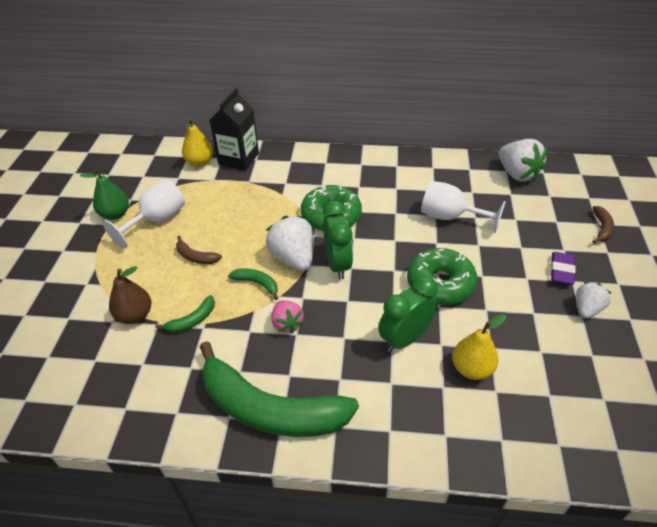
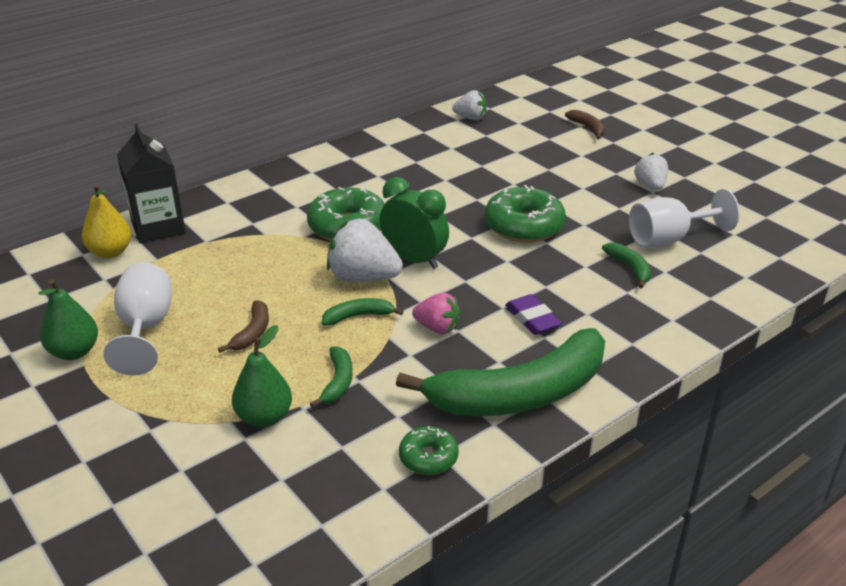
camera: 45 degrees left, 10 degrees down
brown pear [109,266,151,324] -> green pear [232,325,292,427]
brown banana [176,236,222,264] -> brown banana turned 60 degrees counterclockwise [218,300,269,353]
green clock [378,276,438,352] -> none
white goblet [421,181,506,233] -> white goblet moved to [629,189,740,247]
yellow pear [452,314,506,380] -> green banana [602,243,651,288]
white strawberry [499,139,547,182] -> white strawberry [452,90,487,120], size x0.60
purple eraser [551,252,575,285] -> purple eraser moved to [505,294,562,335]
none -> green donut [399,426,459,475]

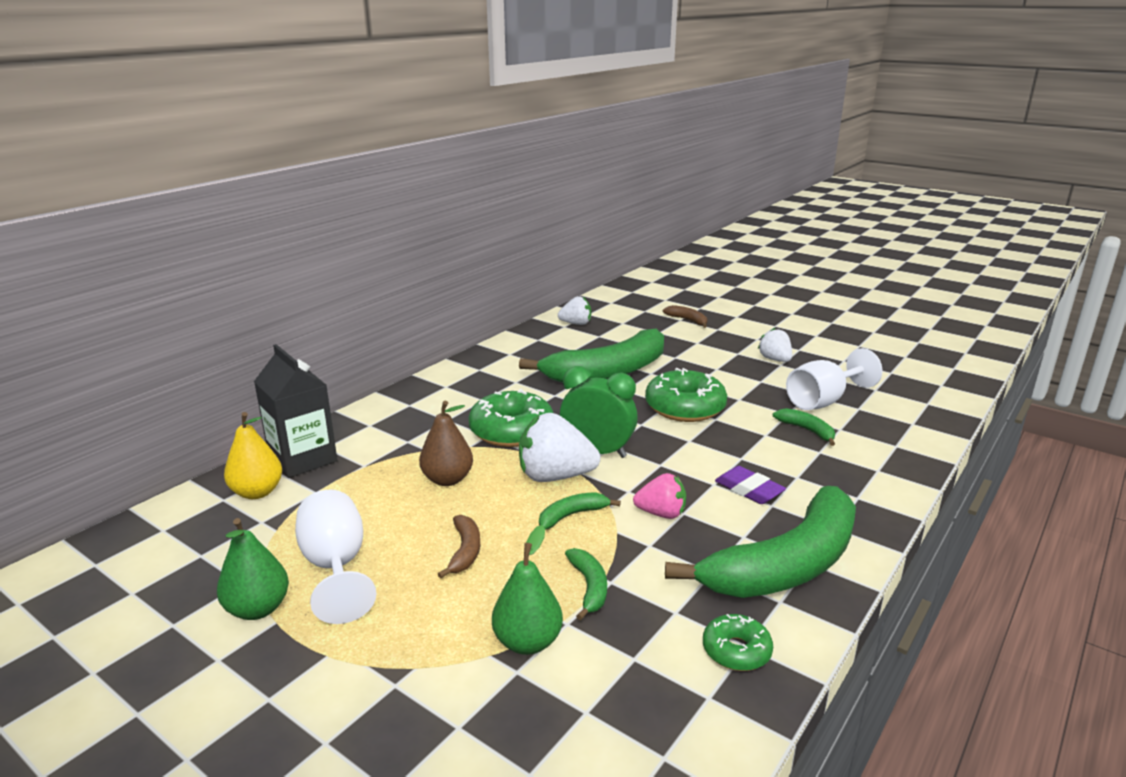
camera: 15 degrees left, 10 degrees down
none -> brown pear [419,401,473,486]
none -> green banana [519,328,664,383]

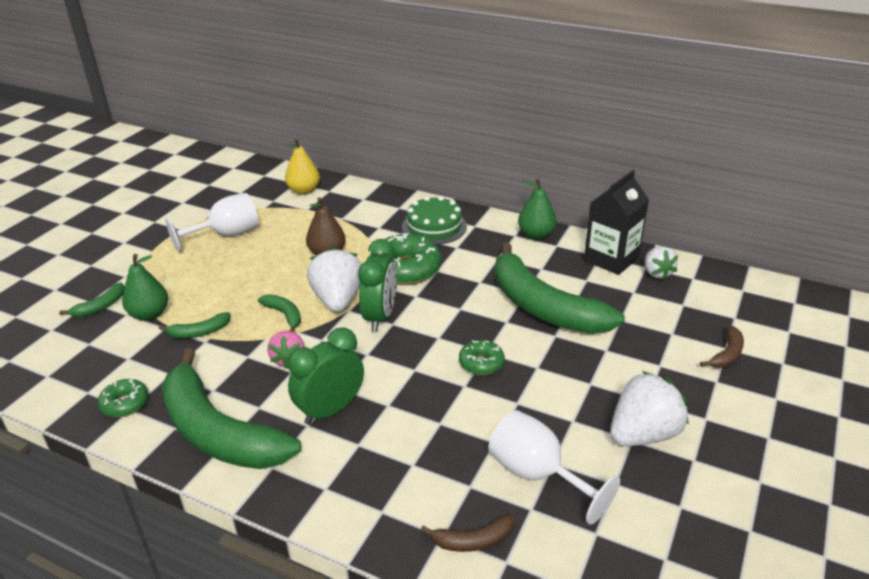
camera: 80 degrees right, 10 degrees up
green pear [217,518,289,620] -> green pear moved to [518,178,557,240]
black carton [254,344,337,478] -> black carton moved to [584,170,649,275]
brown banana [438,515,480,578] -> brown banana moved to [421,514,514,552]
green donut [645,368,727,422] -> green donut [459,340,505,375], size x0.54
purple eraser [715,466,786,504] -> green clock [288,327,364,425]
white strawberry [758,328,792,362] -> white strawberry [610,371,689,446], size x1.66
green banana [773,408,835,446] -> green banana moved to [59,282,124,317]
none -> green cake [402,196,467,245]

